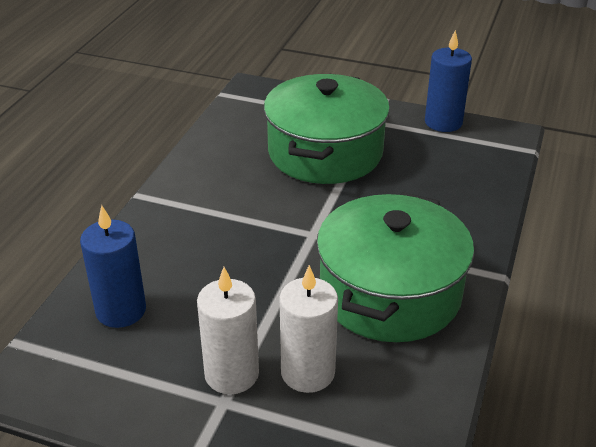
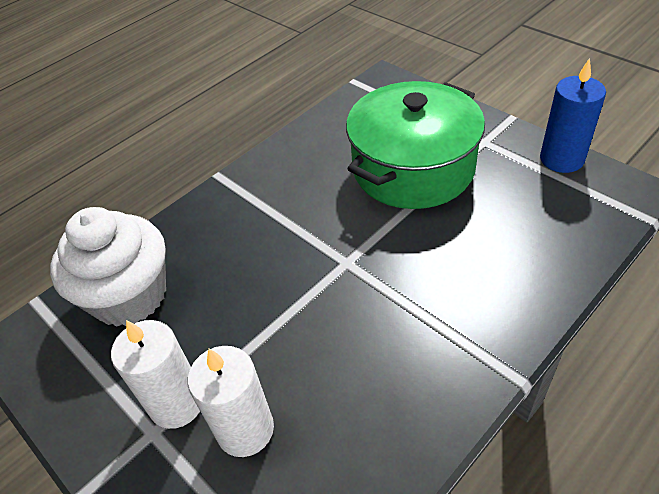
camera: 30 degrees right, 10 degrees up
blue candle [80,205,146,328] -> white cupcake [50,207,166,327]
green pot [316,192,474,342] -> none

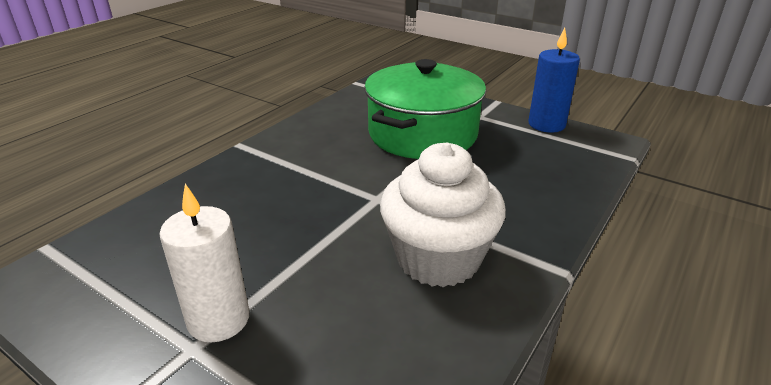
camera: 15 degrees left, 15 degrees down
white cupcake [50,207,166,327] -> white cupcake moved to [380,143,506,287]
white candle [188,346,274,457] -> none

